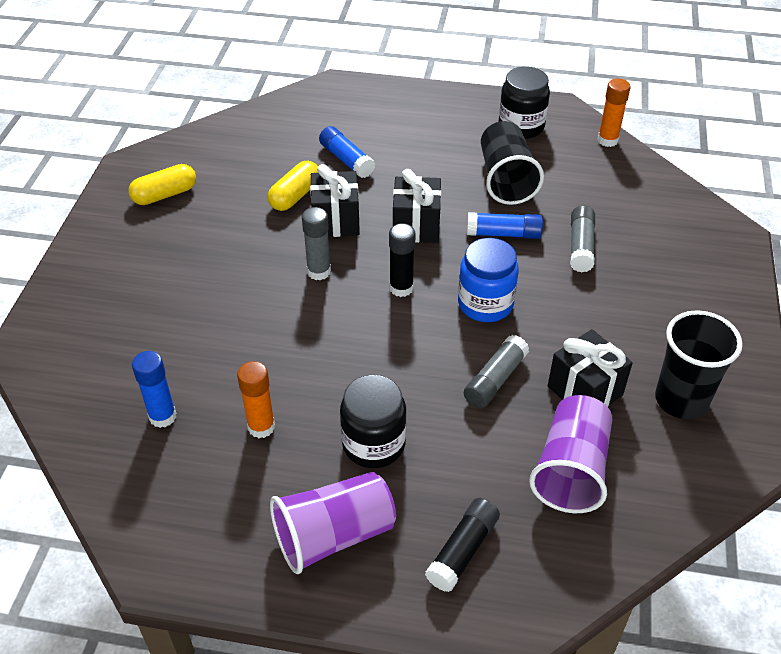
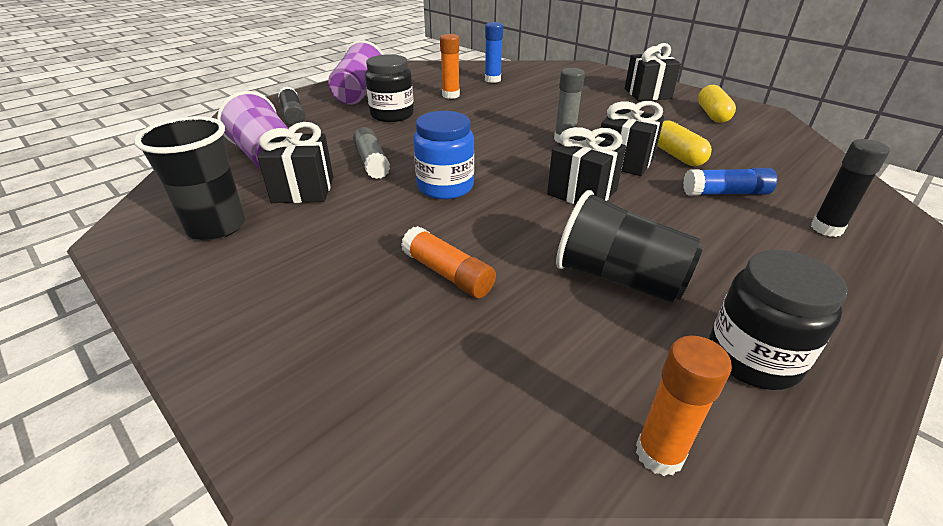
camera: 125 degrees right, 10 degrees down
black glue stick [389,223,416,297] -> black glue stick moved to [811,139,890,237]
blue glue stick [467,212,543,239] -> none
grey glue stick [570,205,595,272] -> orange glue stick [401,226,496,298]
none -> black gift [625,43,681,101]

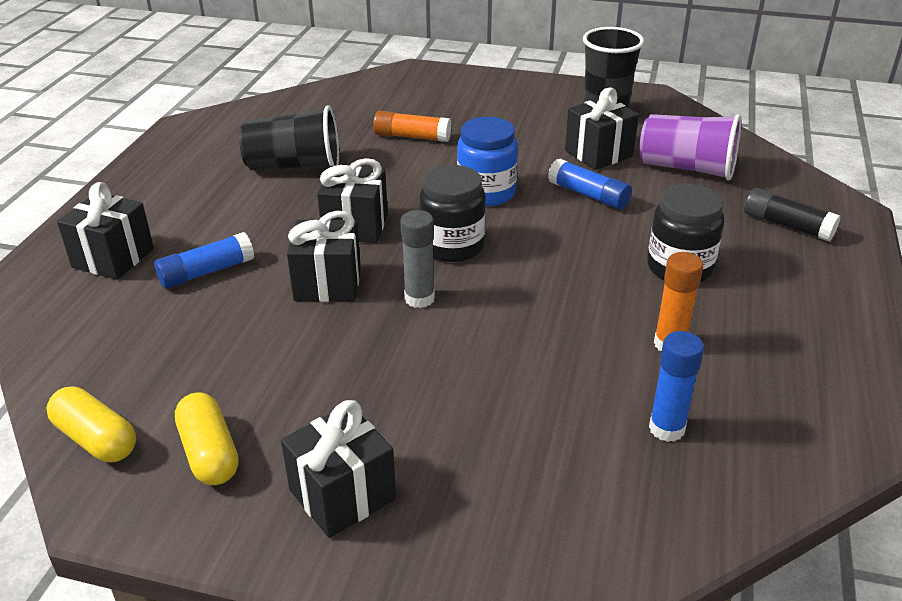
camera: 150 degrees right, 0 degrees up
purple cup [328,40,384,105] -> none
grey glue stick [353,127,390,179] -> blue glue stick [548,158,632,210]
orange glue stick [636,336,732,476] -> none
yellow capsule [657,121,712,166] -> yellow capsule moved to [46,386,136,462]
black jar [709,250,847,390] -> black jar moved to [419,165,486,262]
black glue stick [811,139,890,237] -> black gift [57,182,154,280]

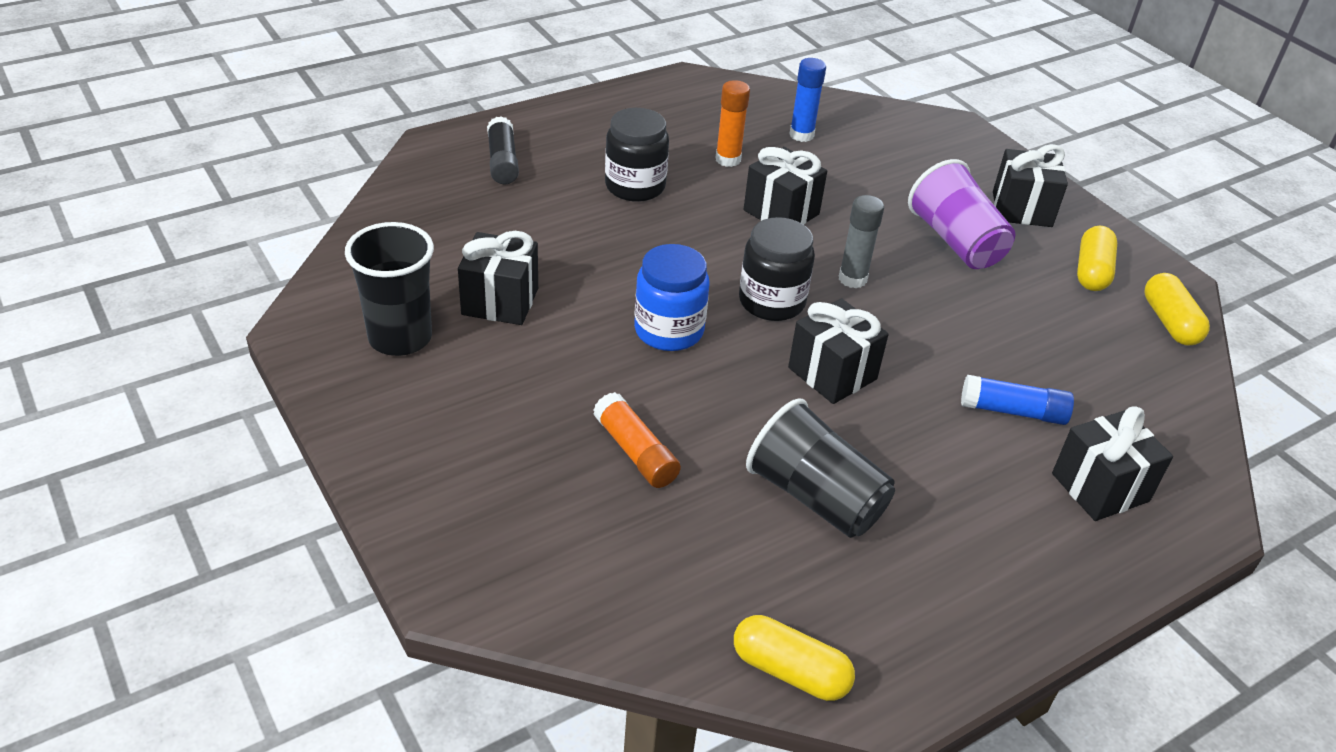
camera: 140 degrees left, 5 degrees up
black gift [287,211,361,302] -> black gift moved to [744,147,827,225]
blue glue stick [548,158,632,210] -> none
purple cup [639,114,741,181] -> purple cup moved to [908,159,1015,269]
none -> yellow capsule [734,615,855,701]

